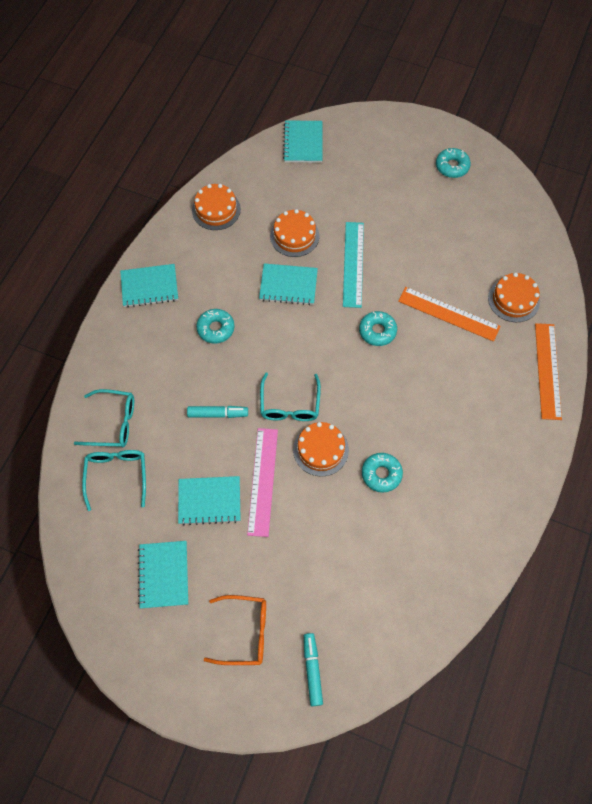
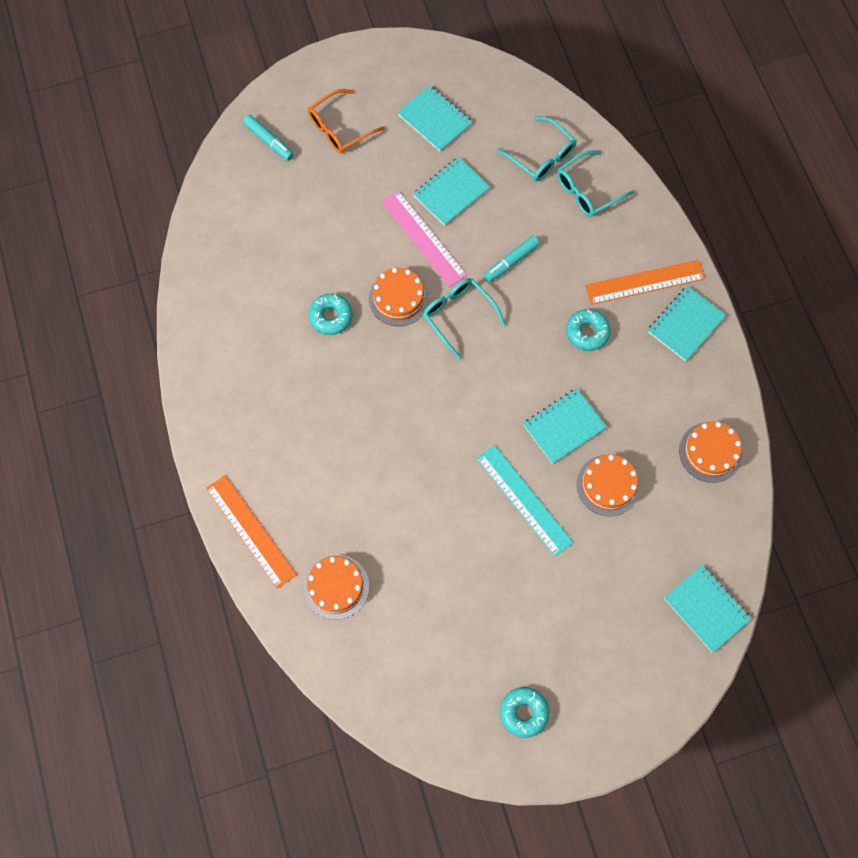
camera: 140 degrees right, 5 degrees up
turquoise donut [359,311,397,346] -> none
orange ruler [398,287,501,342] -> orange ruler moved to [585,260,705,305]

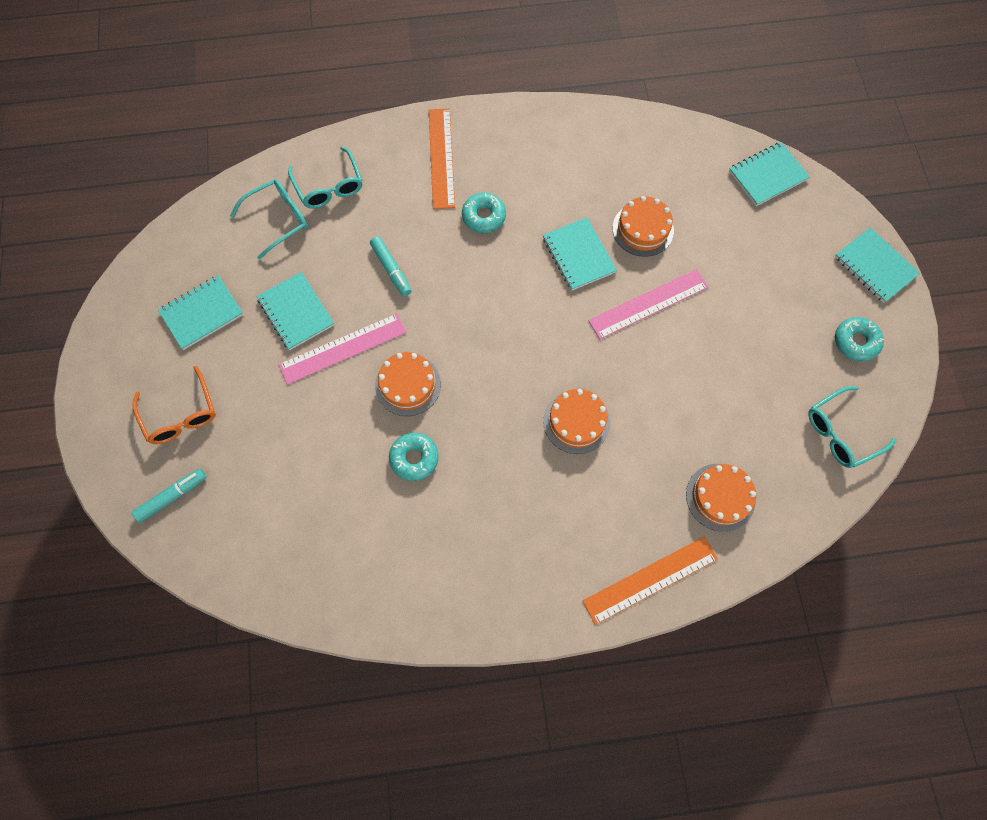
camera: 80 degrees left, 0 degrees up
turquoise glasses [423,278,505,359] -> turquoise glasses moved to [808,386,896,468]
turquoise ruler [477,445,574,557] -> pink ruler [588,269,708,339]
turquoise notebook [648,286,726,361] -> turquoise notebook moved to [835,227,920,303]
orange cake [679,421,743,483] -> orange cake moved to [543,389,610,454]

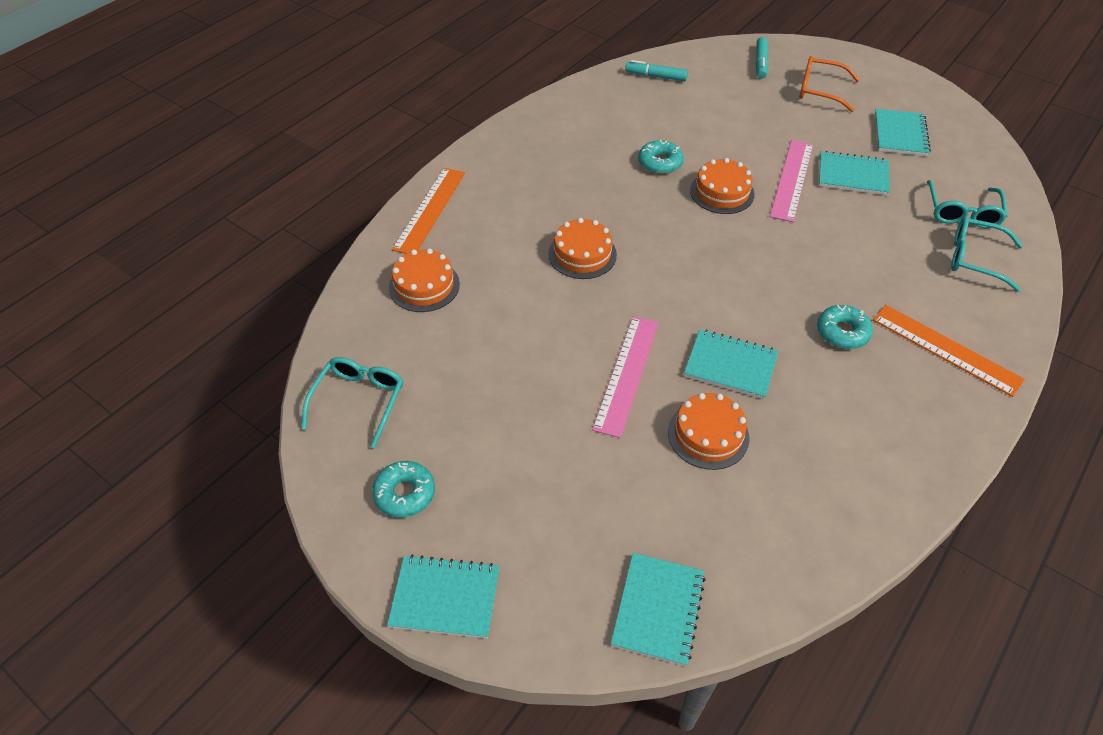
camera: 135 degrees right, 20 degrees down
turquoise marker [370,236,411,296] -> turquoise marker moved to [625,60,688,81]

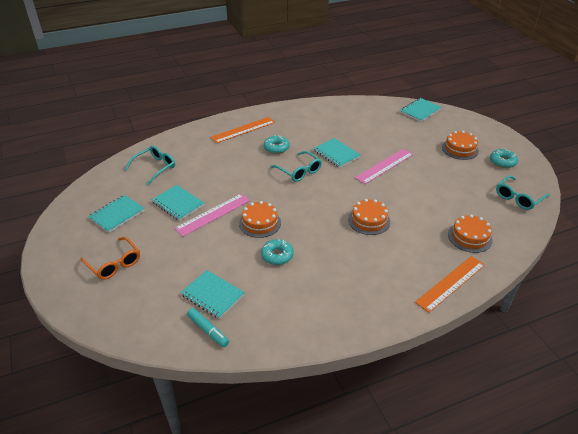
camera: 150 degrees left, 10 degrees down
turquoise notebook [387,555,499,638] -> turquoise notebook moved to [180,270,245,319]
orange cake [668,393,750,470] -> orange cake moved to [442,131,479,160]
turquoise marker [756,37,768,79] -> none
orange ruler [873,305,1025,397] -> orange ruler turned 75 degrees clockwise [210,117,275,143]
turquoise glasses [951,217,1023,292] -> turquoise glasses moved to [271,151,322,182]

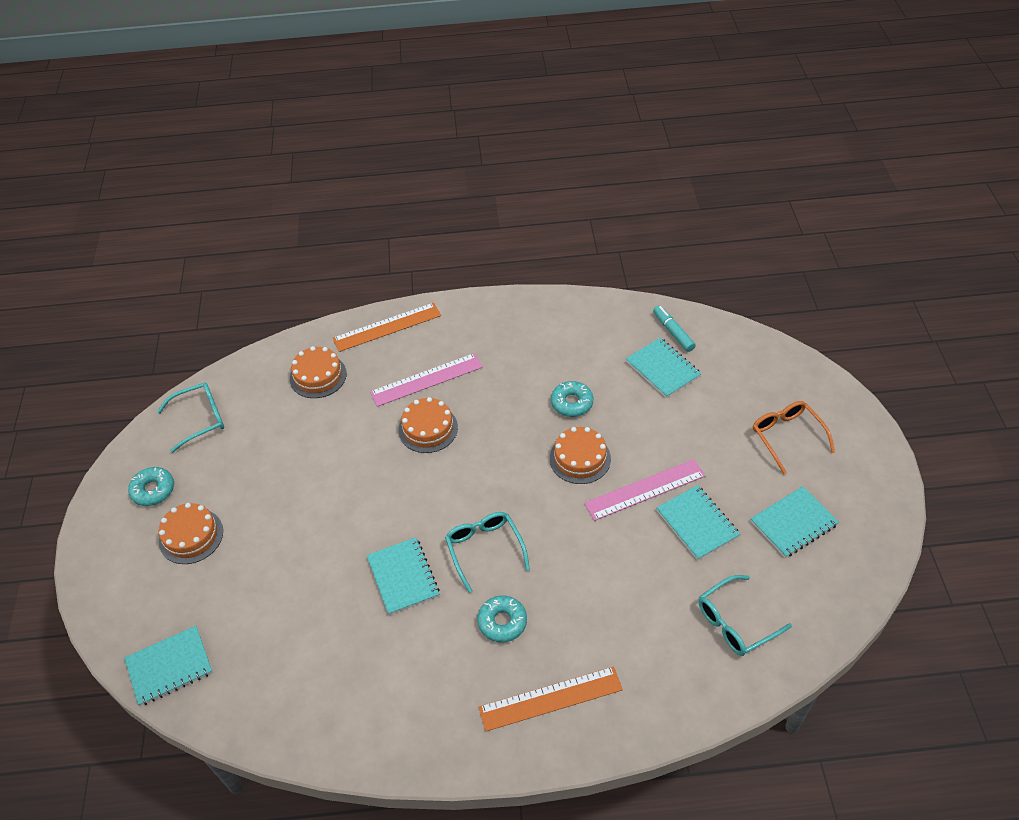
camera: 160 degrees left, 10 degrees up
pink ruler [355,149,413,184] -> pink ruler moved to [370,353,483,407]

